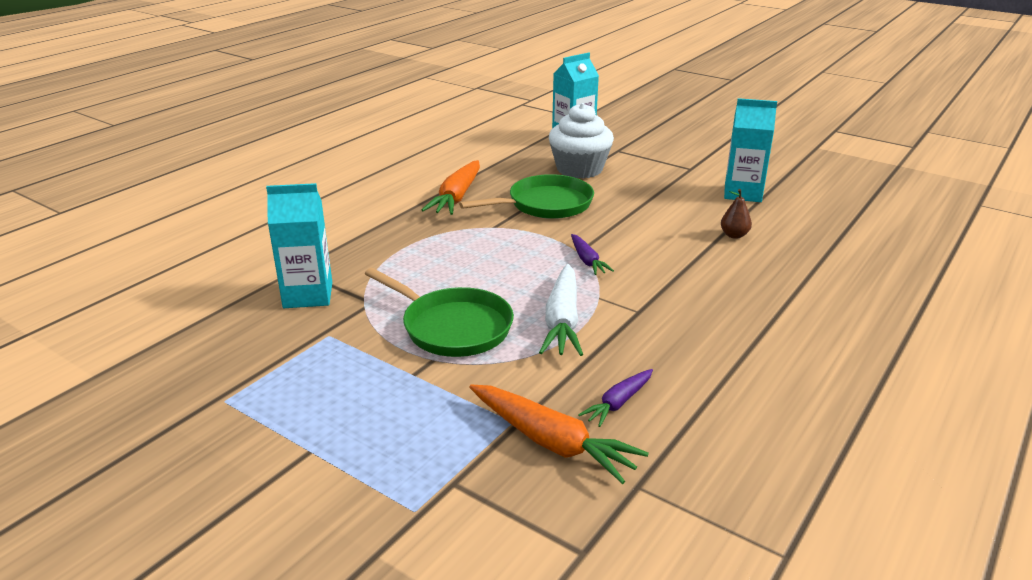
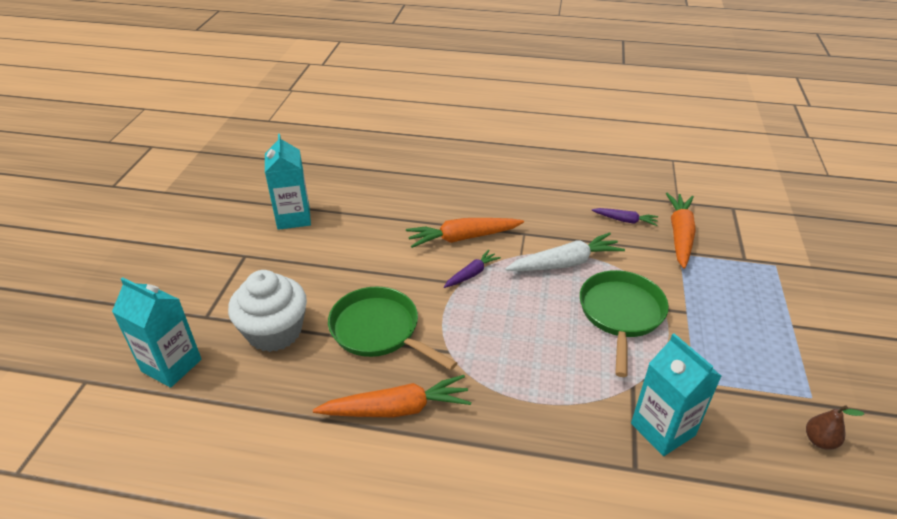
camera: 115 degrees left, 10 degrees up
brown pear [721,189,752,239] -> brown pear moved to [806,405,864,450]
none -> orange carrot [406,218,524,248]

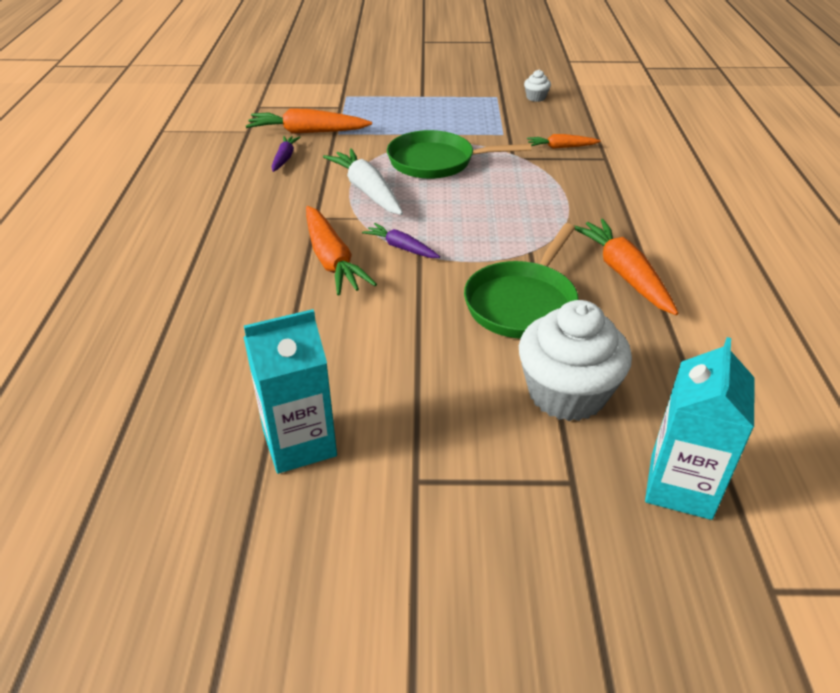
camera: 100 degrees left, 0 degrees up
turquoise carton [631,333,721,456] -> orange carrot [527,134,601,149]
brown pear [806,405,864,450] -> white cupcake [524,70,551,102]

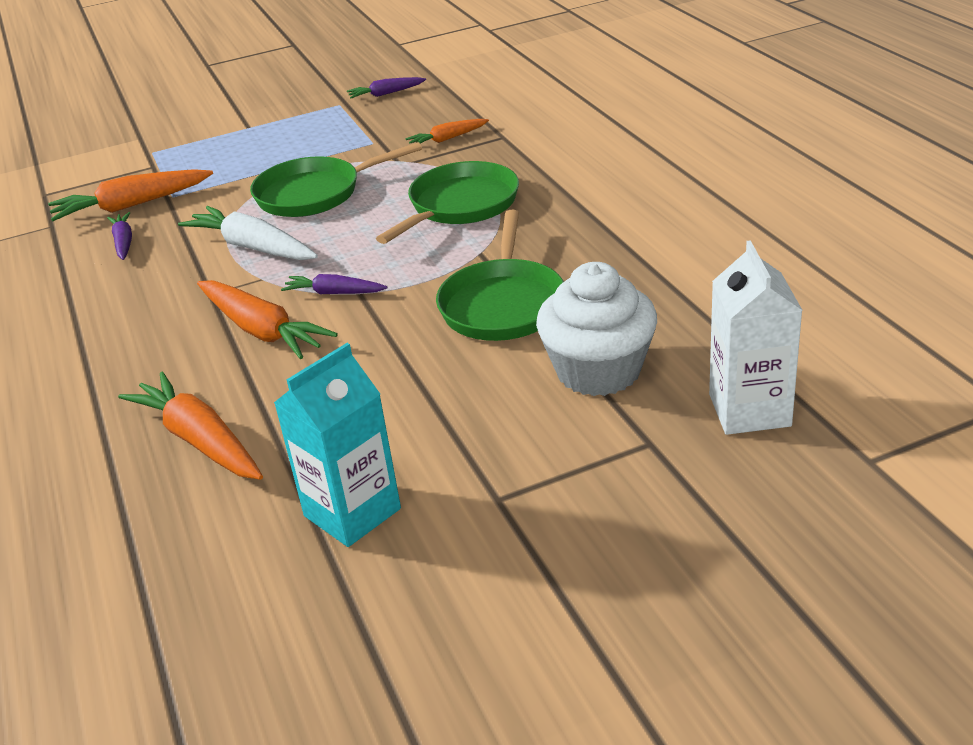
camera: 20 degrees left, 5 degrees down
white cupcake [524,70,551,102] -> purple carrot [347,77,426,99]
orange carrot [574,219,678,315] -> orange carrot moved to [118,372,263,480]
turquoise carton [645,337,755,520] -> white carton [709,240,803,435]
none -> green pan [376,161,519,244]

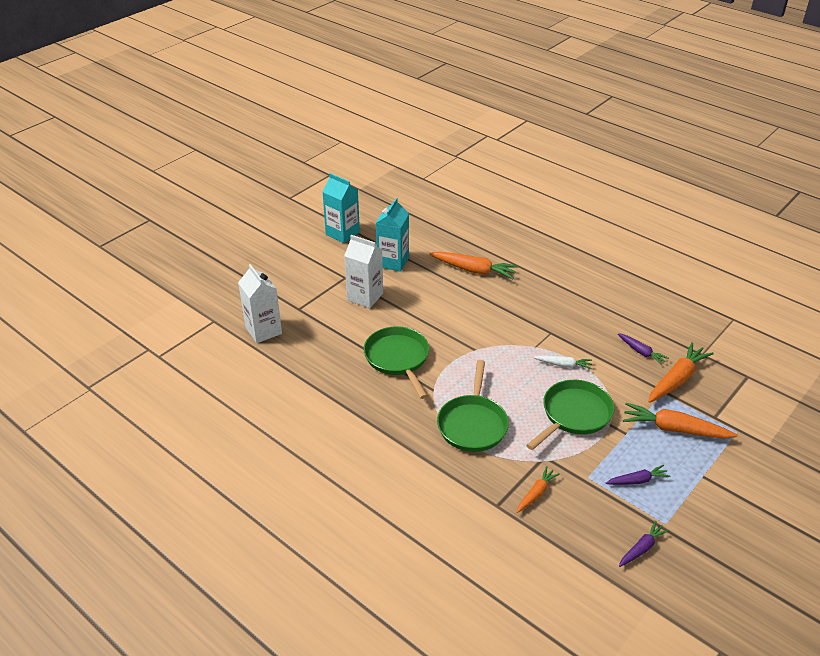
camera: 150 degrees right, 5 degrees up
white carrot [178,206,318,260] -> white carrot [534,355,592,370], size x0.57
orange carrot [197,280,338,359] -> orange carrot moved to [623,403,738,439]
purple carrot [281,274,388,294] -> purple carrot moved to [606,465,671,485]
white cupcake [536,262,657,396] -> none
none -> turquoise carton [322,173,360,243]
none -> white carton [344,235,383,308]

